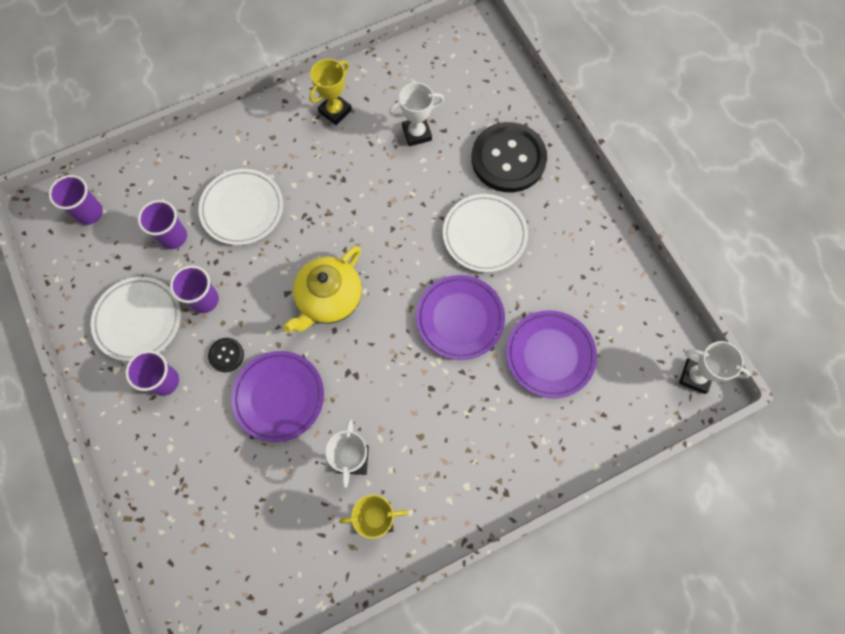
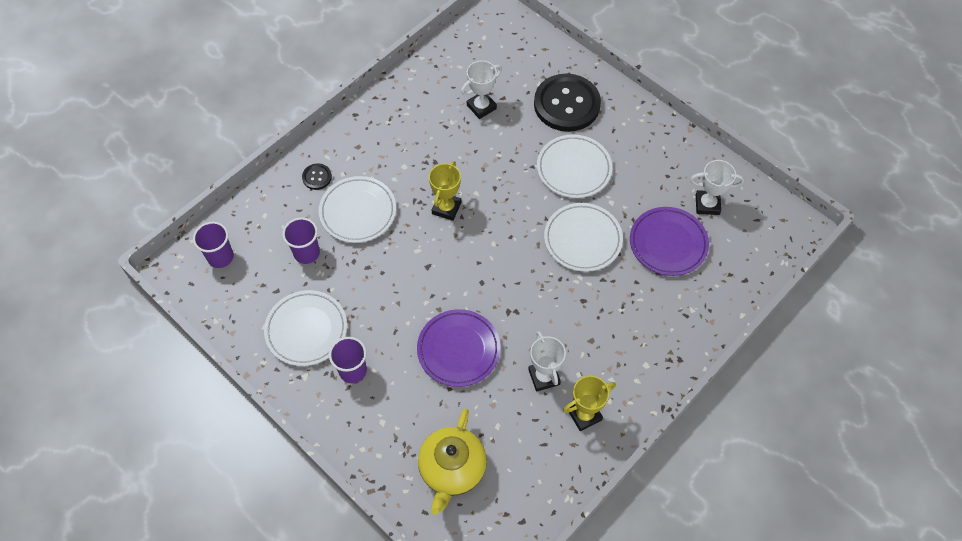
camera: 20 degrees left, 10 degrees down
purple cup [170,265,219,313] -> none
black button [208,338,244,372] -> black button moved to [302,163,332,190]
yellow teapot [283,246,362,332] -> yellow teapot moved to [418,409,487,515]
yellow trophy [309,59,352,125] -> yellow trophy moved to [429,161,461,221]
purple plate [416,275,505,360] -> white plate [544,203,623,272]
white trophy [679,341,751,394] -> white trophy moved to [690,160,744,215]

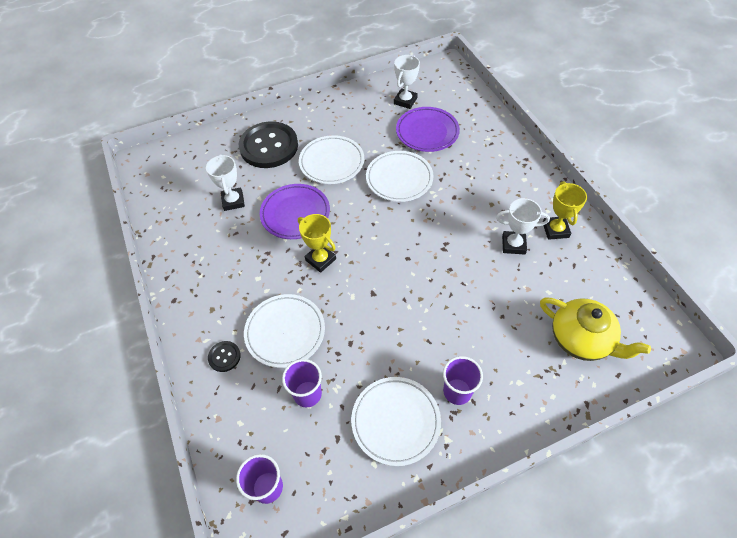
camera: 65 degrees left, 5 degrees down
purple plate [417,309,500,387] -> purple plate moved to [260,184,330,239]

